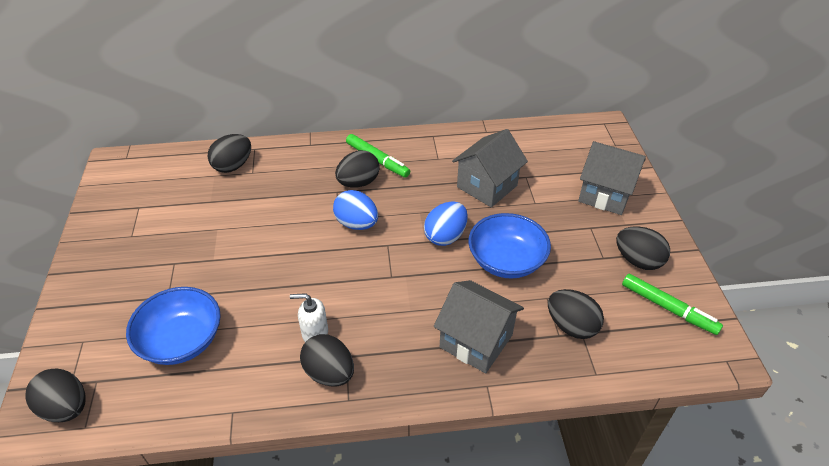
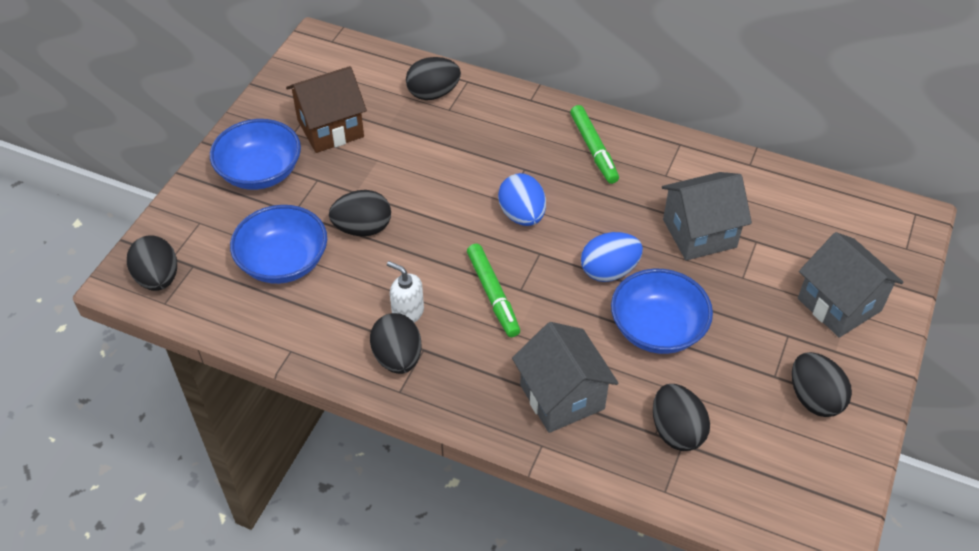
camera: 30 degrees right, 5 degrees up
black egg [335,150,380,188] -> black egg moved to [329,190,391,236]
green marker [622,274,723,335] -> green marker moved to [467,244,520,337]
none -> blue bowl [210,119,301,190]
none -> brown house [286,66,367,153]

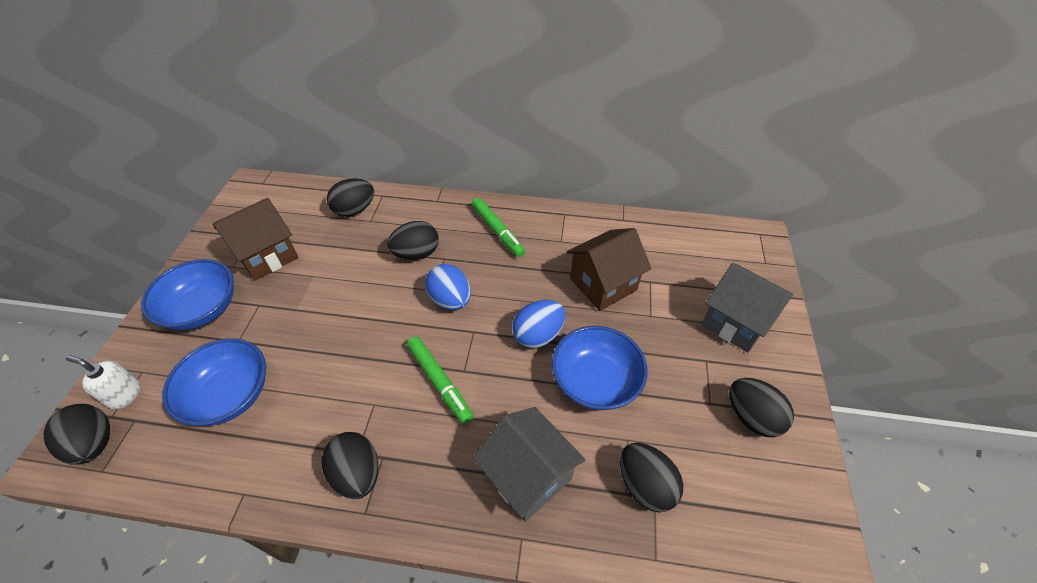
camera: 15 degrees left, 0 degrees up
black egg [329,190,391,236] -> black egg moved to [387,221,439,260]
white soap dispenser [387,261,424,323] -> white soap dispenser moved to [66,356,141,409]
grey house [662,172,752,261] -> brown house [567,228,651,311]

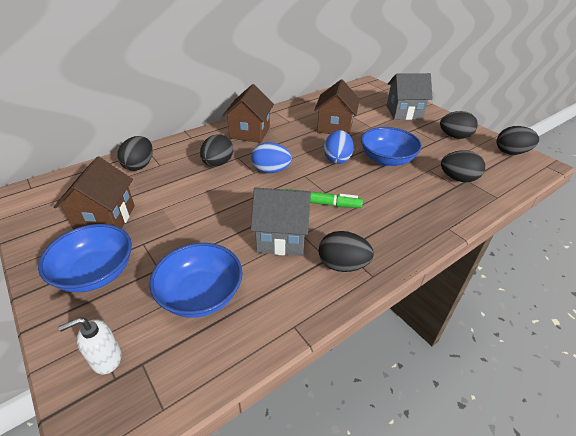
camera: 45 degrees left, 10 degrees down
black egg [44,404,110,465] -> black egg moved to [496,126,539,155]
green marker [472,198,525,257] -> brown house [222,84,274,143]
grey house [473,407,586,522] -> grey house moved to [251,188,311,256]

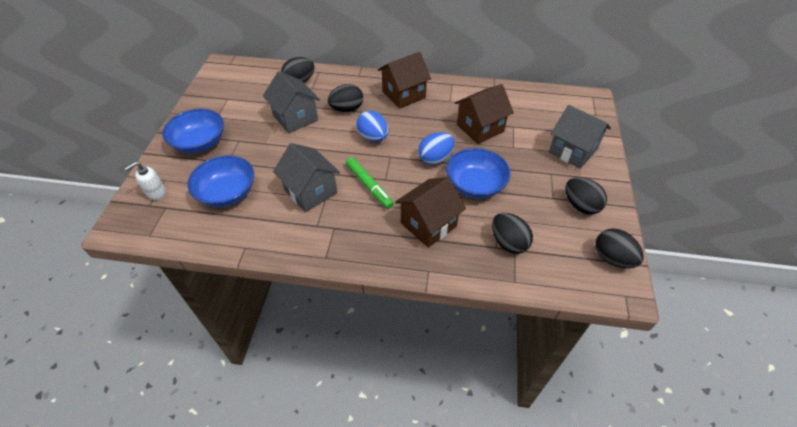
camera: 45 degrees right, 10 degrees up
brown house [54,156,135,229] -> brown house moved to [395,177,466,248]
white soap dispenser [58,317,122,374] -> white soap dispenser turned 60 degrees counterclockwise [124,162,166,200]
black egg [319,231,374,272] -> none
none -> grey house [263,71,320,134]

